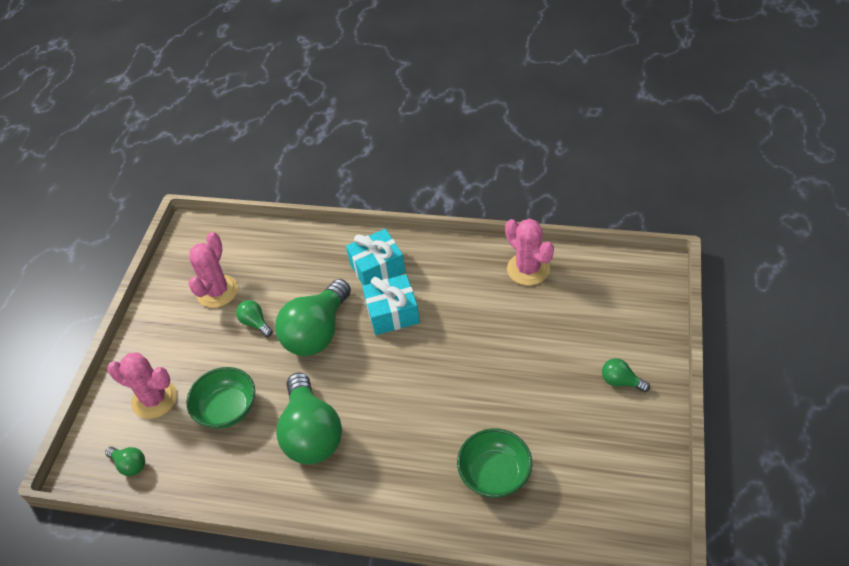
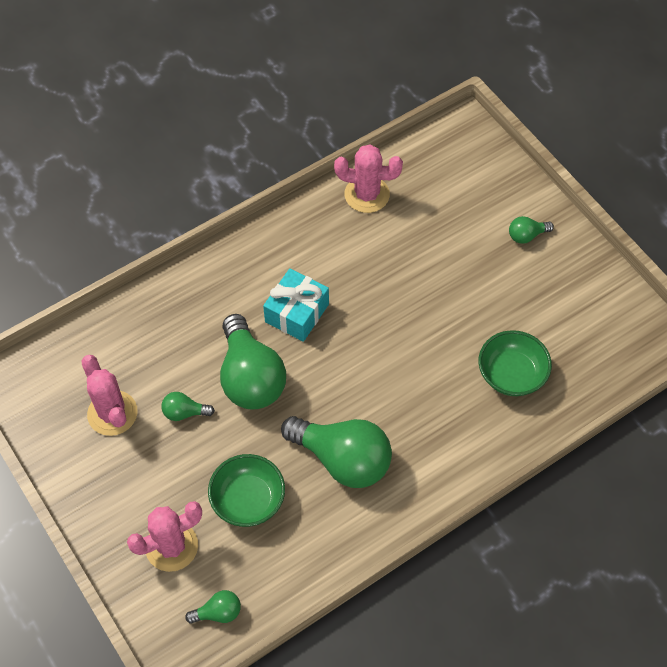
camera: 50 degrees left, 10 degrees up
turquoise gift [346,229,406,285] -> none

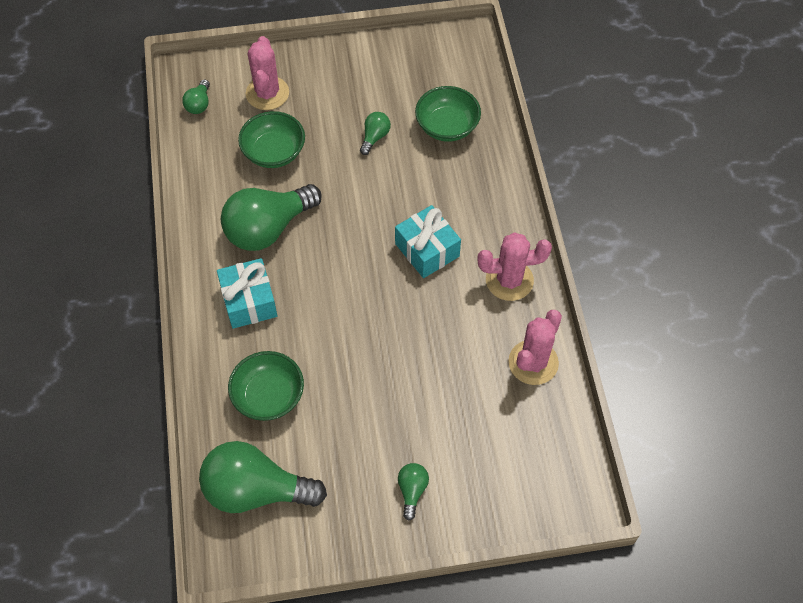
camera: 115 degrees right, 0 degrees up
pink cactus [81,355,138,436] -> pink cactus moved to [477,232,552,301]
green light bulb [220,314,286,410] -> green light bulb moved to [199,441,327,513]
none -> turquoise gift [217,258,277,329]
none -> green bowl [415,86,481,142]

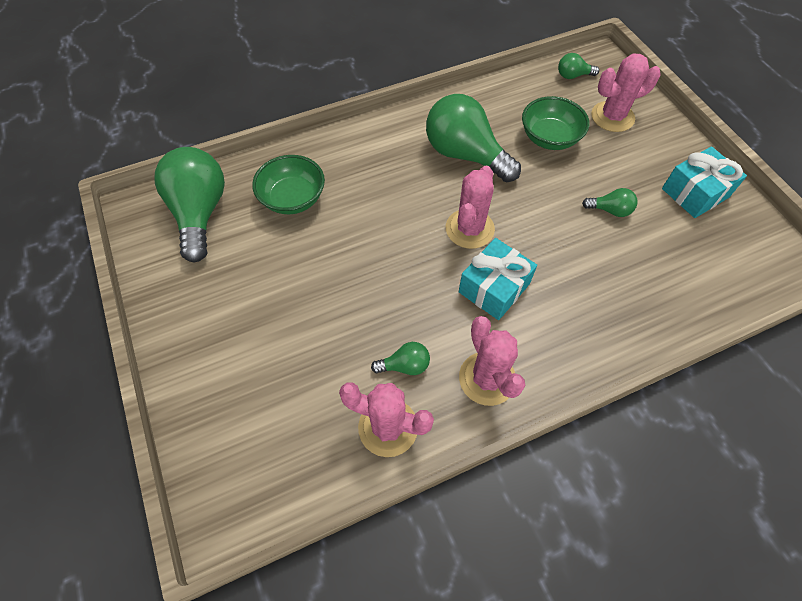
camera: 75 degrees right, 0 degrees up
turquoise gift [217,258,277,329] -> turquoise gift moved to [662,146,747,218]
green light bulb [398,463,429,521] -> green light bulb moved to [371,342,430,375]
green bowl [415,86,481,142] -> none
none -> pink cactus [446,166,495,249]

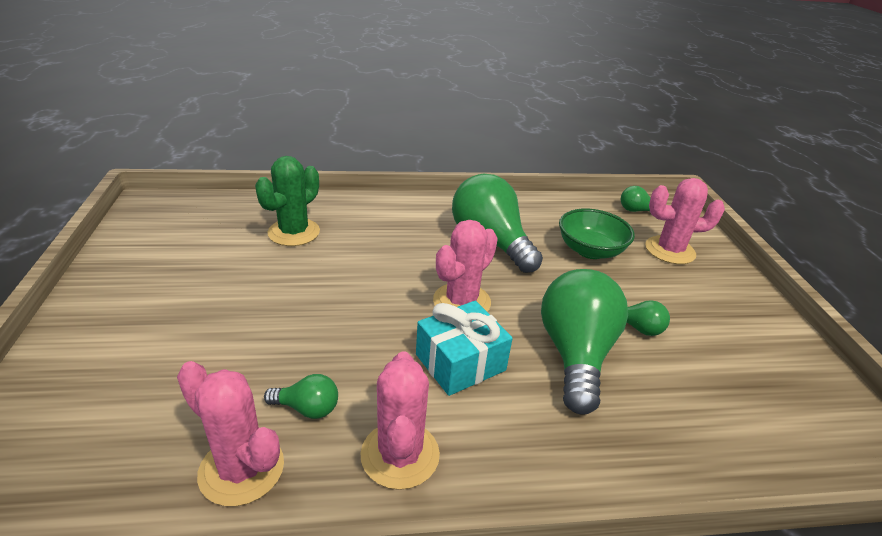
camera: 15 degrees right, 25 degrees down
green light bulb [155,147,225,263] -> green light bulb moved to [541,269,628,415]
green bowl [252,155,325,214] -> green cactus [255,156,320,246]
turquoise gift [662,146,747,218] -> none

